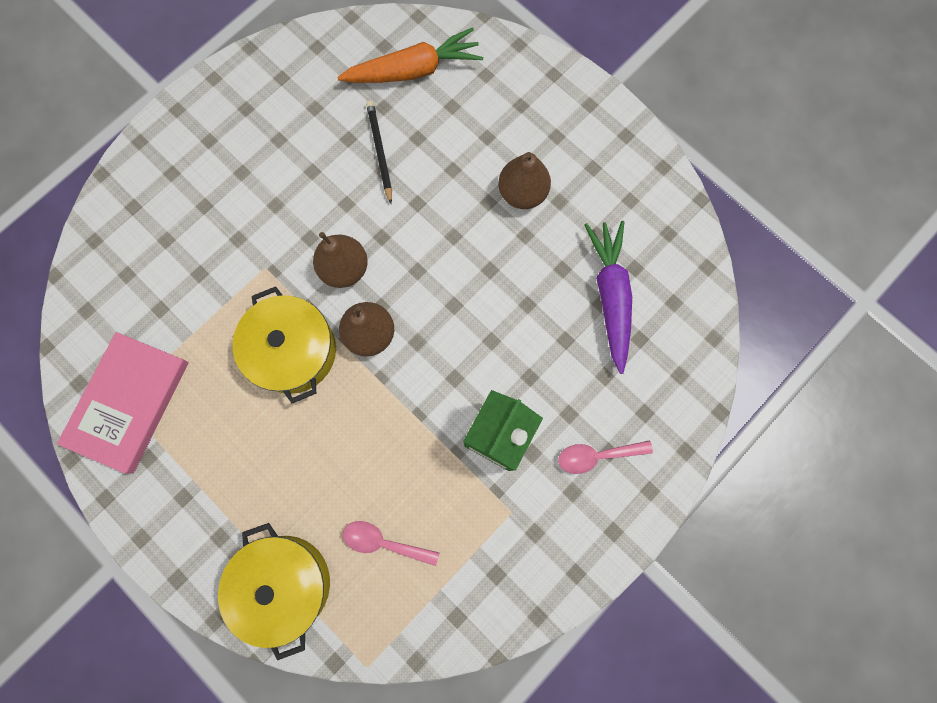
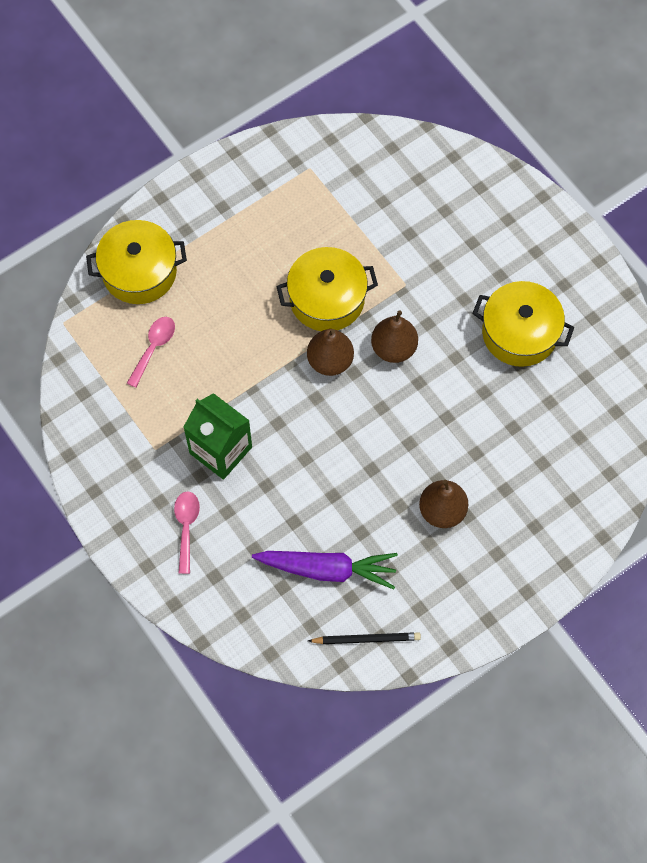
camera: 100 degrees right, 10 degrees down
pink book [57,332,189,474] -> none
orange carrot [337,27,483,83] -> none
black pencil [366,101,392,204] -> black pencil moved to [308,632,421,644]
none -> yellow pot [472,281,575,367]

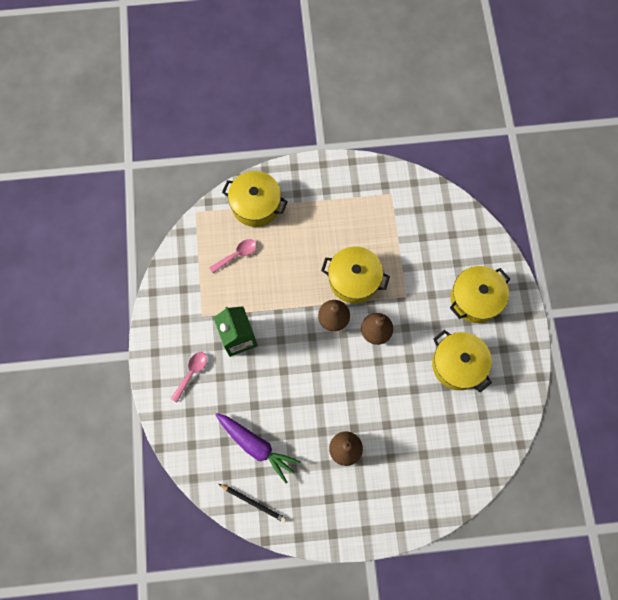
camera: 30 degrees right, 5 degrees up
none -> yellow pot [450,266,510,323]

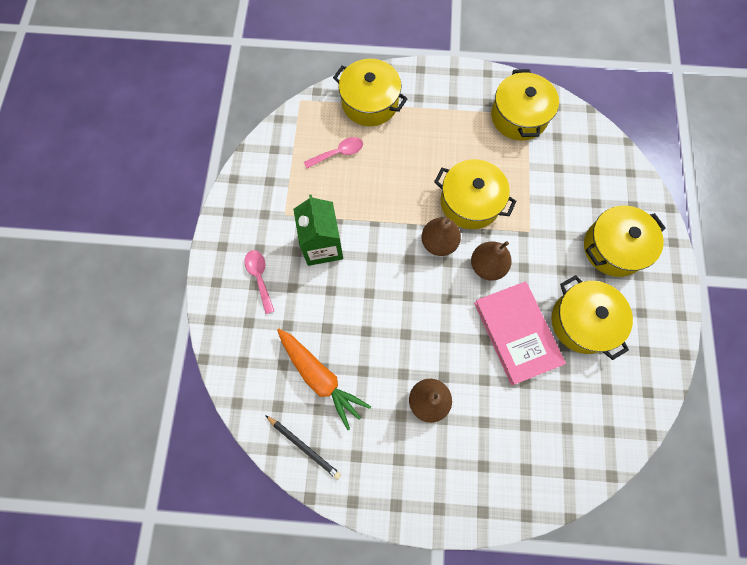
camera: 10 degrees right, 0 degrees up
pink spoon [171,352,207,403] -> pink spoon turned 60 degrees counterclockwise [244,250,274,314]
purple carrot [215,413,301,483] -> orange carrot [277,329,371,430]
none -> pink book [474,282,566,385]
none -> yellow pot [491,69,559,141]

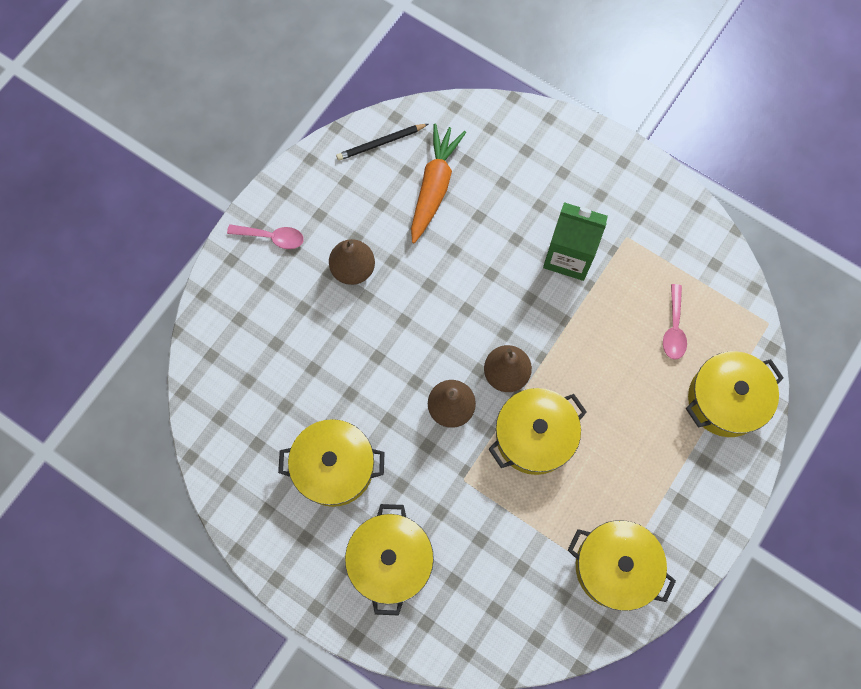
camera: 120 degrees right, 0 degrees up
pink spoon [244,250,274,314] -> pink spoon moved to [227,224,304,249]
orange carrot [277,329,371,430] -> orange carrot turned 120 degrees clockwise [411,124,466,243]
pink book [474,282,566,385] -> none

